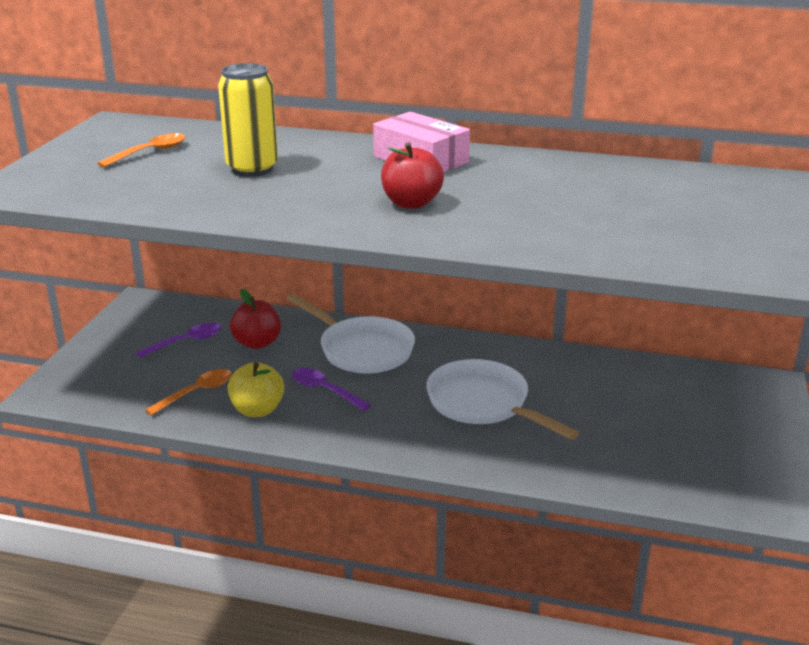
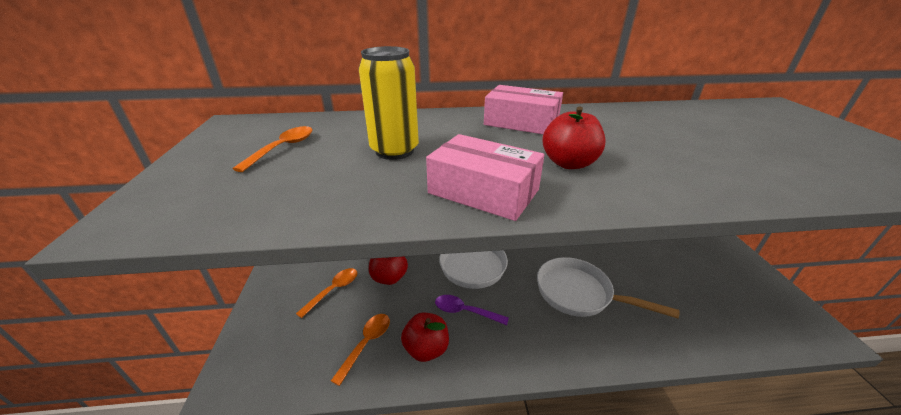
camera: 20 degrees left, 5 degrees up
purple spoon [135,323,221,358] -> orange spoon [296,268,357,318]
yellow apple [227,362,284,417] -> red apple [401,312,449,362]
none -> pink box [426,134,544,221]

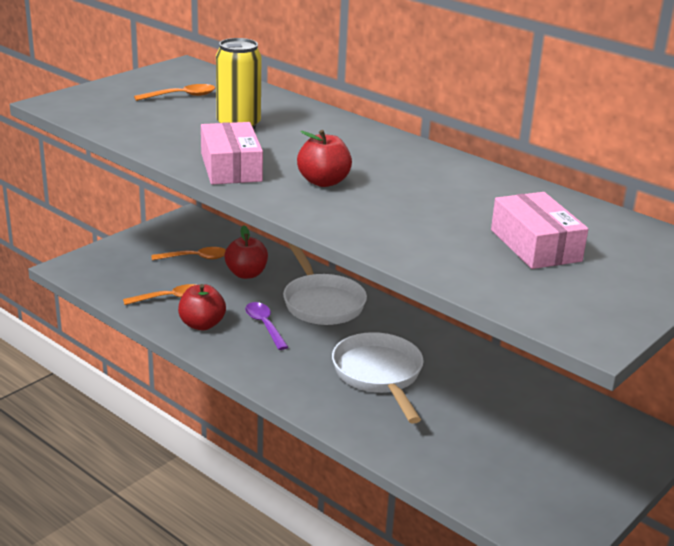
camera: 45 degrees right, 5 degrees down
pink box [484,85,563,134] -> pink box moved to [491,192,588,269]

